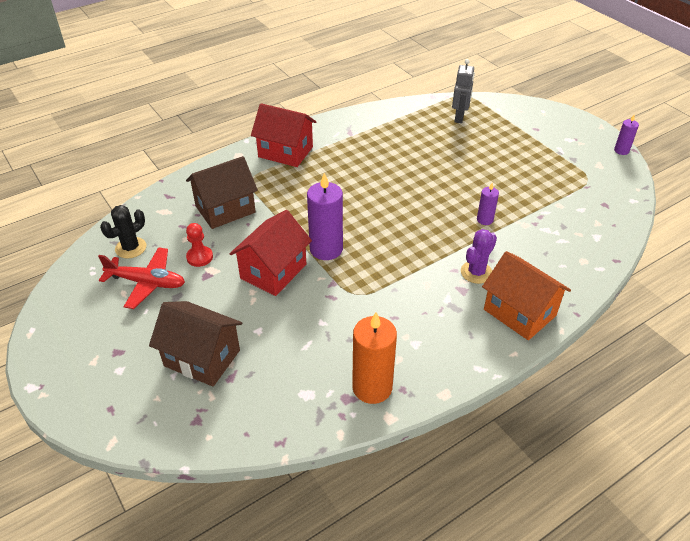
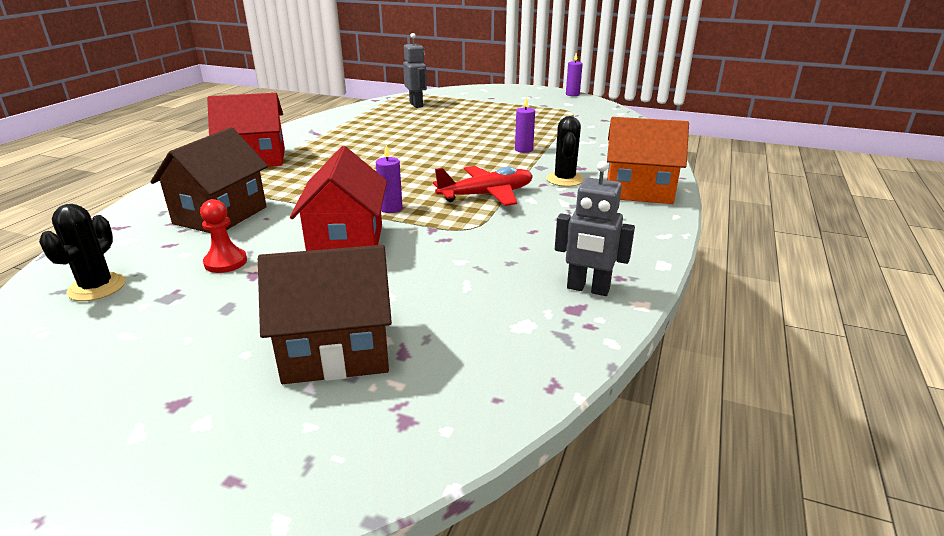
camera: 35 degrees left, 15 degrees down
red plane [98,247,185,309] -> red plane moved to [433,166,533,206]
purple candle [307,173,343,260] -> purple candle [376,145,403,213], size x0.52
orange candle [352,312,397,404] -> grey robot [555,161,635,296]
purple cactus [461,229,497,284] -> black cactus [546,116,584,187]

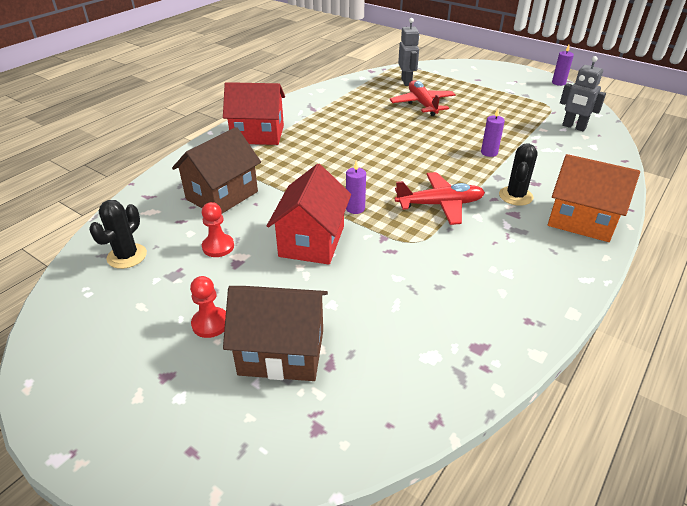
camera: 15 degrees right, 10 degrees up
grey robot [555,161,635,296] -> grey robot moved to [560,56,606,131]
none -> red pawn [190,276,226,338]
none -> red plane [390,80,456,116]

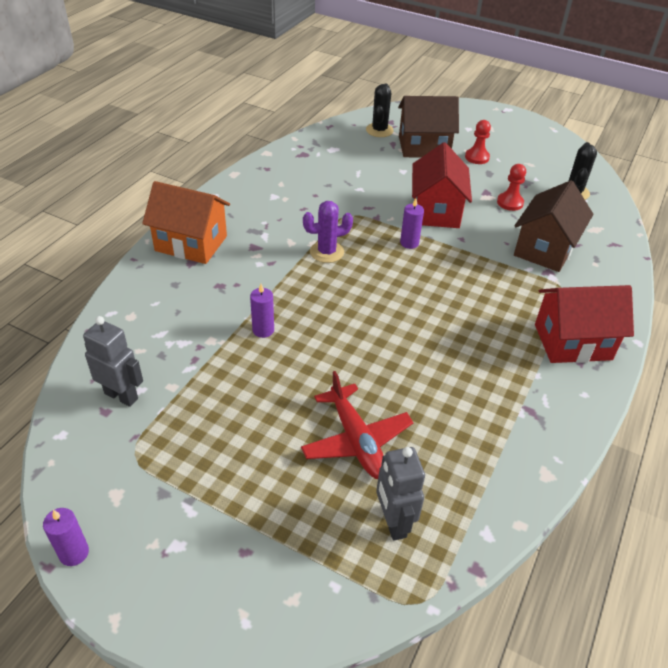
camera: 170 degrees right, 5 degrees up
red plane [395,172,485,225] -> purple cactus [303,201,353,263]
black cactus [499,144,537,206] -> black cactus moved to [366,84,394,137]

